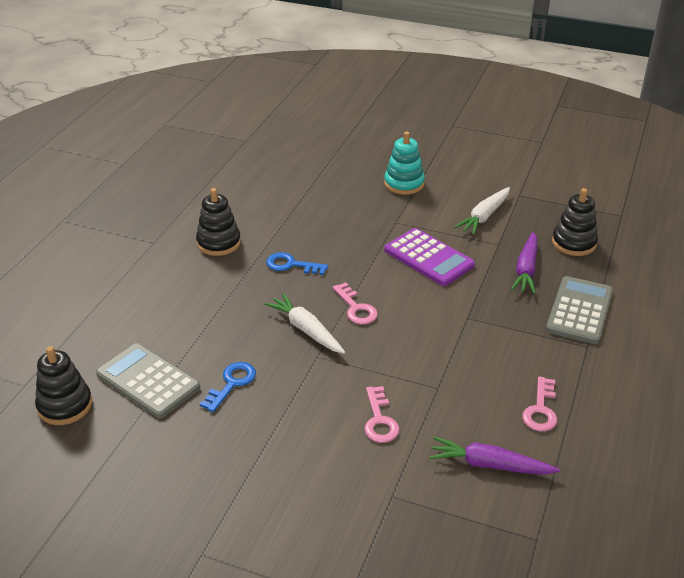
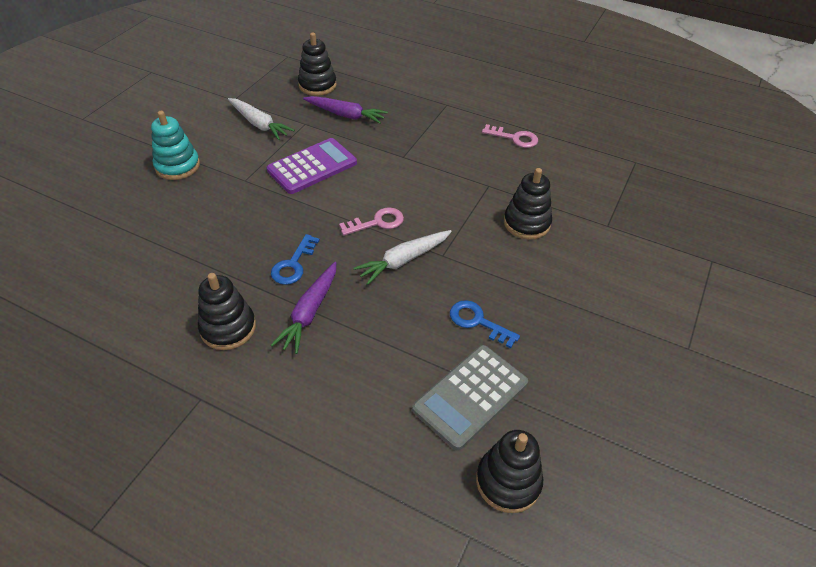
camera: 85 degrees left, 10 degrees up
pink key [364,386,400,443] -> black stacking toy [504,168,552,240]
purple carrot [429,437,560,475] -> purple carrot moved to [271,262,336,354]
grey calculator [546,276,613,344] -> none

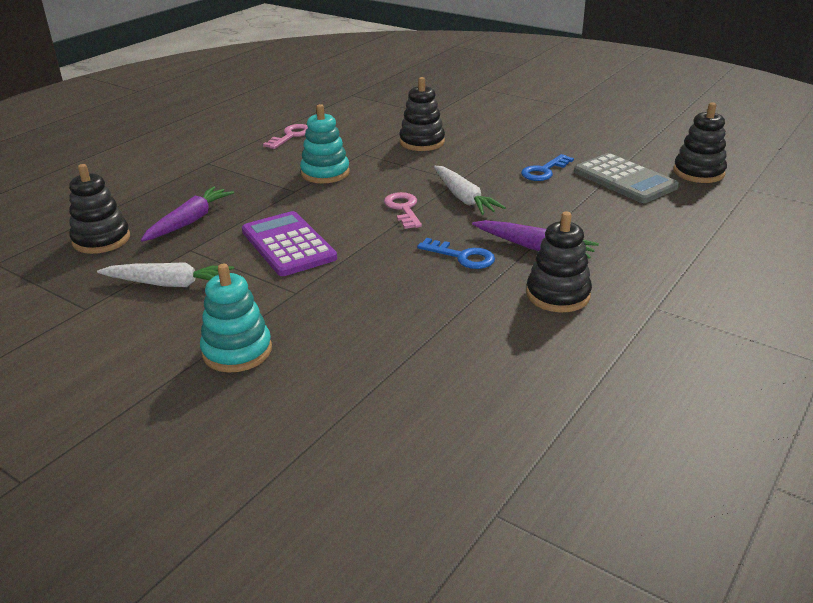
camera: 80 degrees left, 15 degrees down
white carrot [228,98,295,140] -> white carrot turned 45 degrees clockwise [97,262,234,287]
none -> turquoise stacking toy [300,104,350,183]

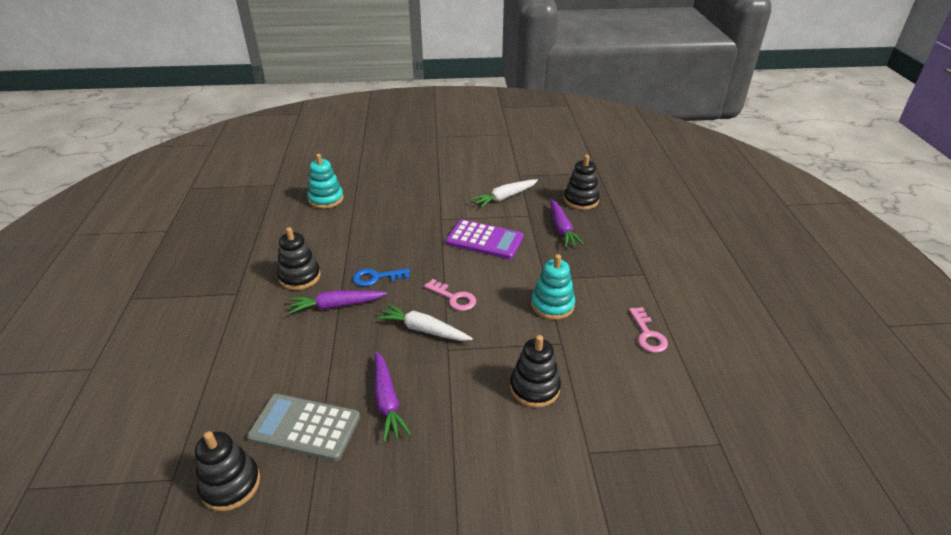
camera: 140 degrees right, 5 degrees up
turquoise stacking toy [200,264,272,373] -> turquoise stacking toy moved to [307,154,344,209]
blue key [521,154,574,181] -> purple carrot [375,351,411,442]

